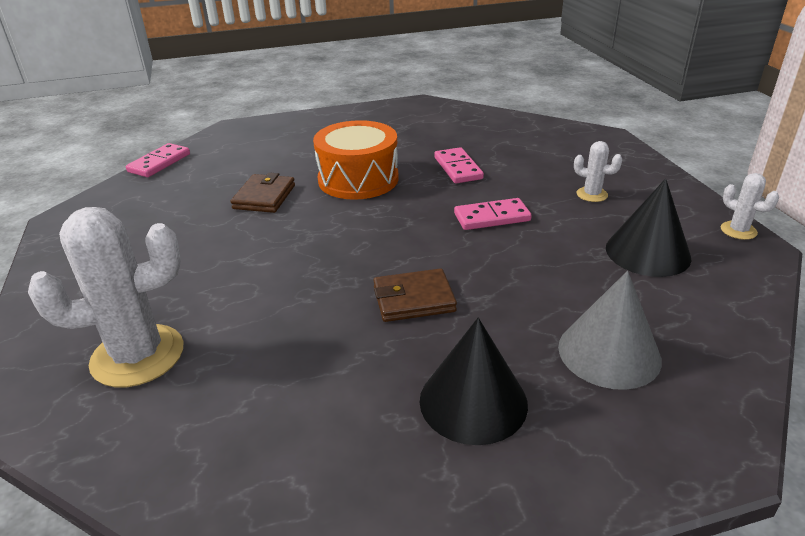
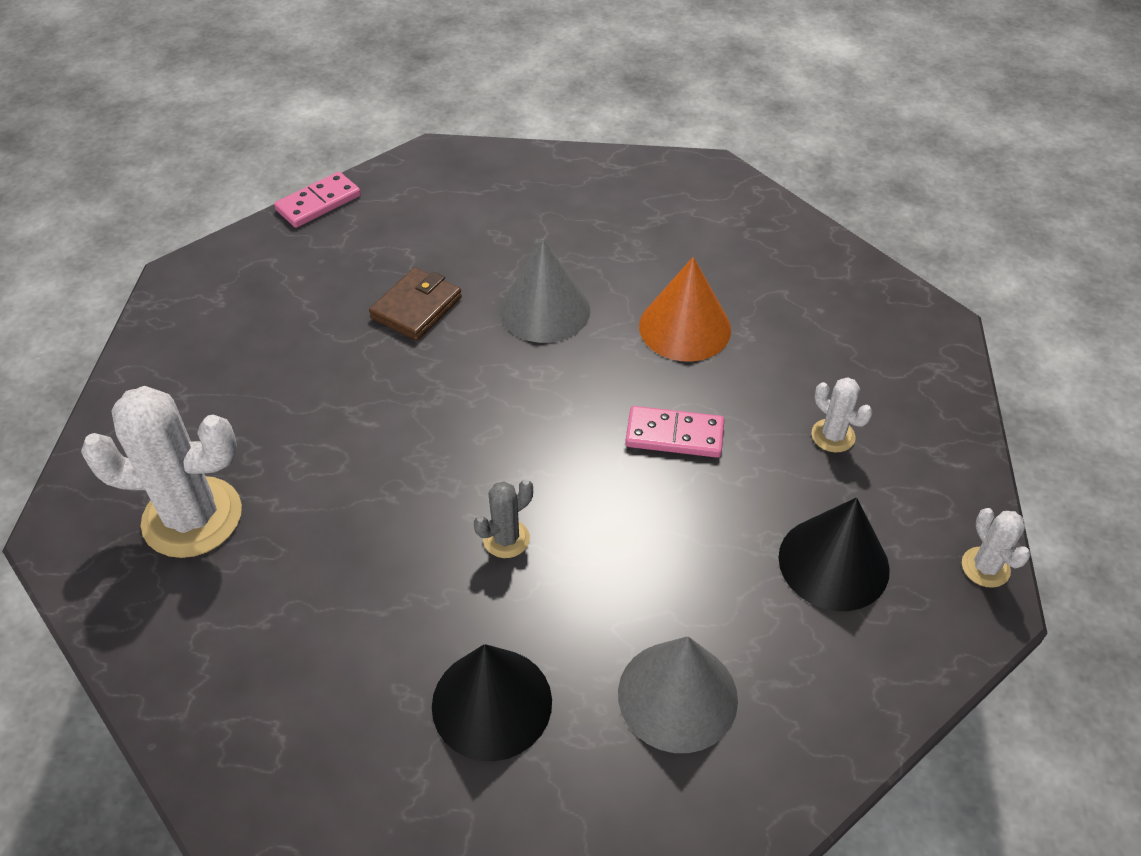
camera: 20 degrees right, 15 degrees up
orange drum [313,120,399,200] -> grey cone [500,239,590,343]
brown wallet [373,268,457,322] -> grey cactus [474,480,533,558]
pink domino [434,147,484,183] -> orange cone [639,257,731,362]

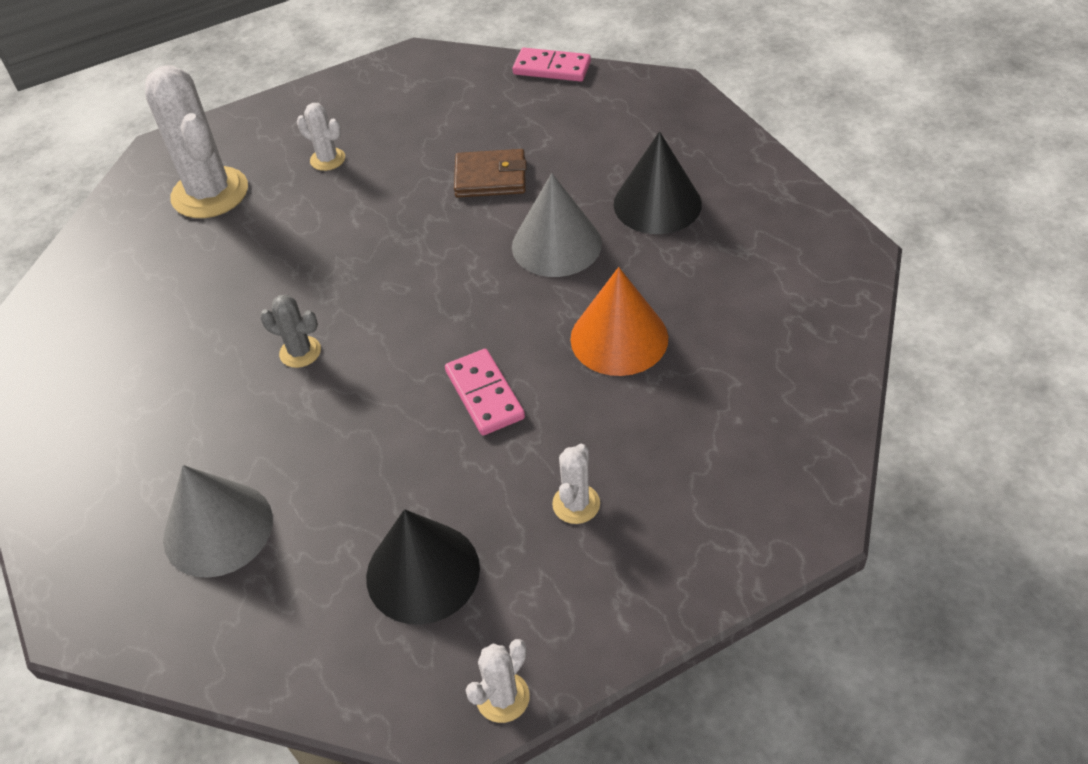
camera: 60 degrees right, 0 degrees up
black cone [432,644,552,761] -> black cone moved to [614,131,702,234]
none -> white cactus [297,103,345,171]

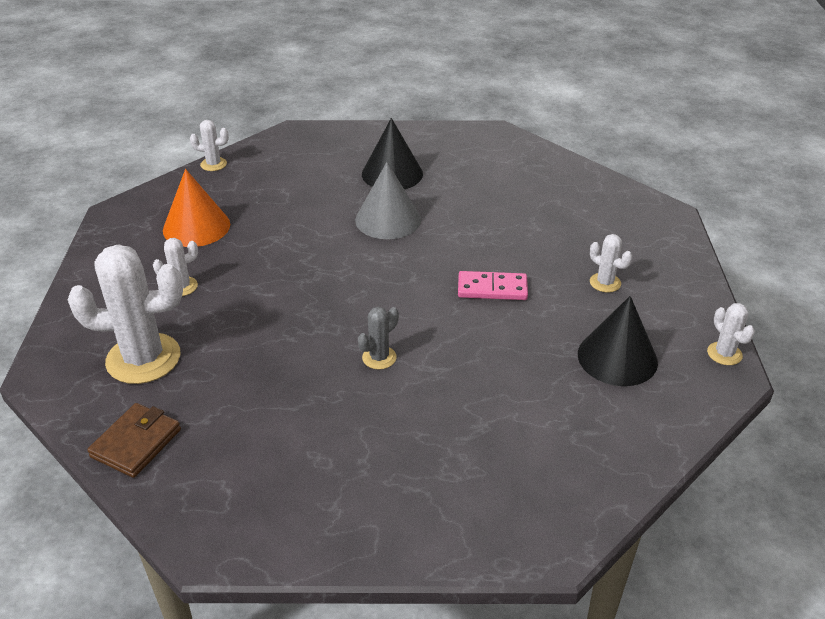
camera: 65 degrees left, 10 degrees down
grey cone [163,465,273,578] -> none
brown wallet [454,149,527,198] -> brown wallet moved to [87,403,181,478]
pink domino [513,48,591,82] -> white cactus [190,120,229,171]
orange cone [570,267,668,376] -> orange cone moved to [163,169,230,247]

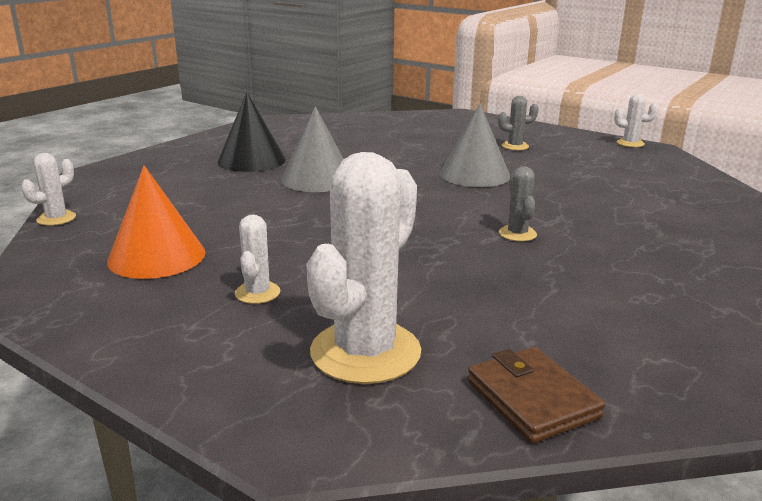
camera: 55 degrees left, 15 degrees down
pink domino [458,271,528,300] -> grey cone [439,103,510,187]
black cone [578,296,658,386] -> none
white cactus [590,234,632,293] -> grey cactus [498,96,538,150]

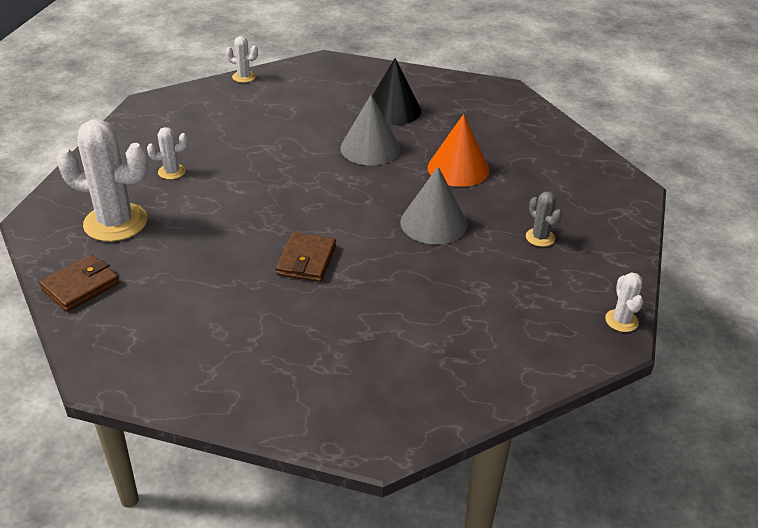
camera: 70 degrees right, 15 degrees up
orange cone [107,165,205,279] -> orange cone moved to [428,114,490,187]
grey cactus [499,166,537,241] -> brown wallet [276,232,336,282]

